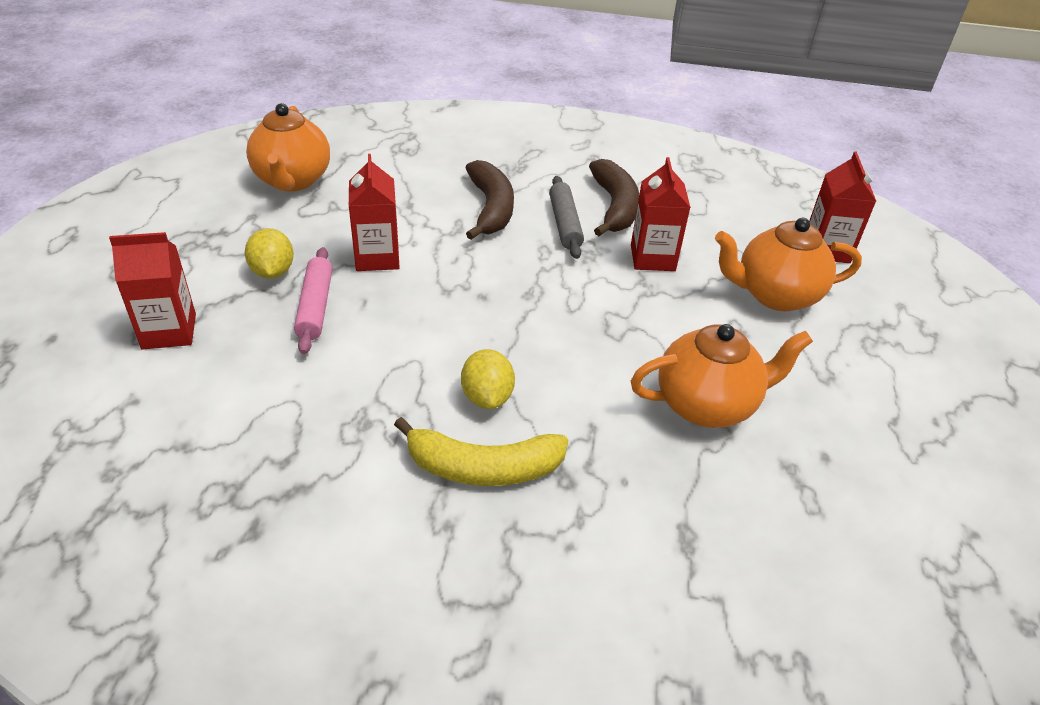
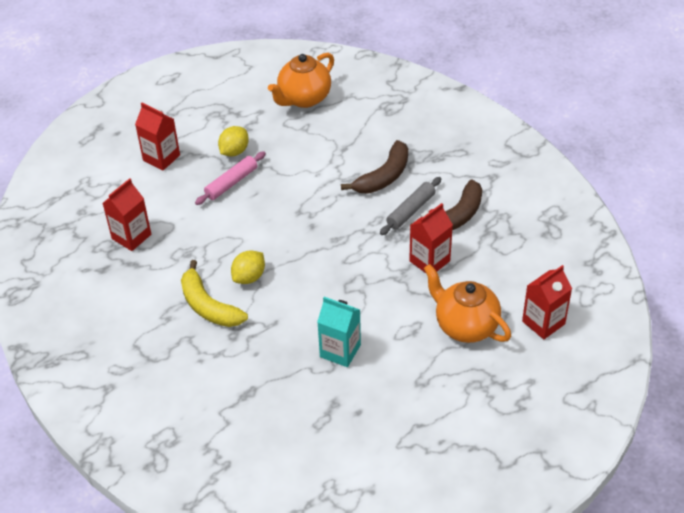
camera: 50 degrees right, 5 degrees up
red carton [349,154,400,271] -> red carton moved to [103,178,151,251]
orange teapot [631,324,813,428] -> turquoise carton [317,297,361,367]

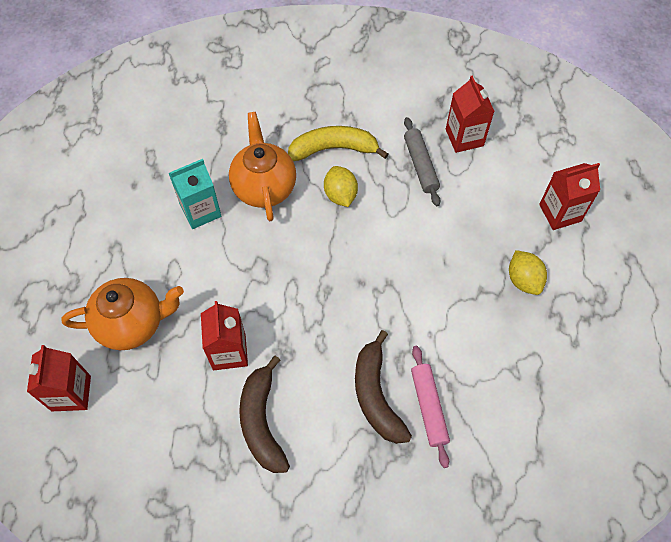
camera: 125 degrees right, 15 degrees up
pink rolling pin [195,151,266,205] -> pink rolling pin moved to [411,346,450,468]
orange teapot [268,53,334,108] -> orange teapot moved to [229,112,296,221]
grey rolling pin [380,177,441,235] -> grey rolling pin moved to [404,117,440,206]

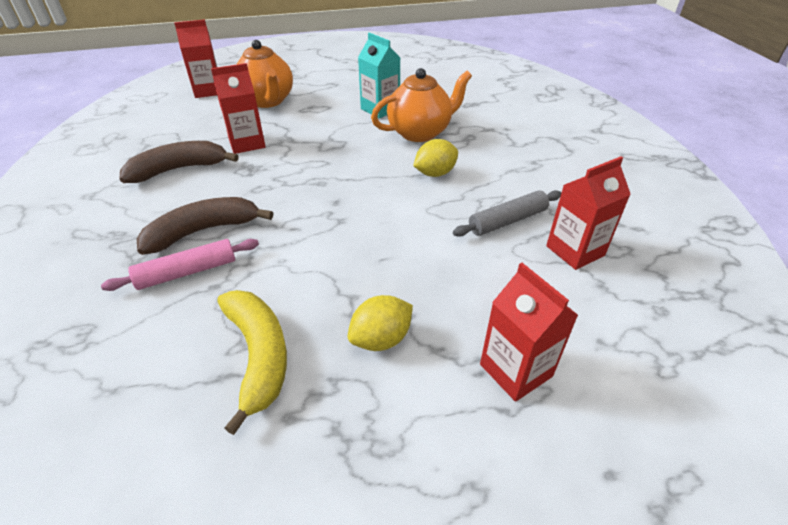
camera: 75 degrees right, 20 degrees down
yellow banana [288,126,389,161] -> yellow banana moved to [217,290,287,435]

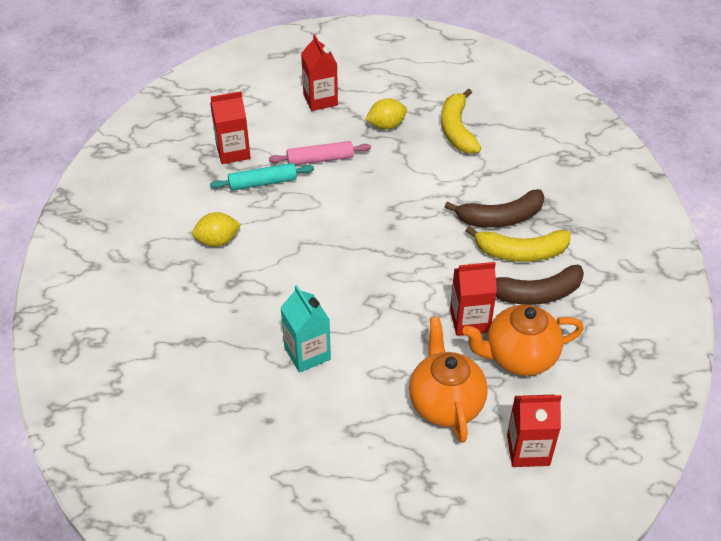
camera: 165 degrees left, 5 degrees up
pink rolling pin [101,239,259,291] -> pink rolling pin moved to [269,141,371,165]
orange teapot [371,68,472,142] -> orange teapot moved to [462,305,584,376]
yellow lemon [413,139,458,177] -> yellow lemon moved to [192,212,241,247]
grey rolling pin [453,190,561,237] -> turquoise rolling pin [210,163,314,191]
none -> yellow banana [465,226,571,262]

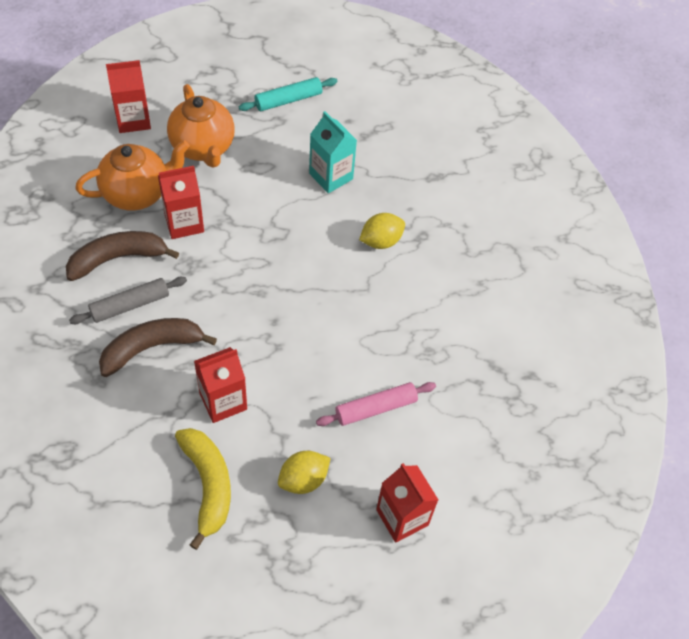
camera: 165 degrees right, 10 degrees up
yellow lemon [192,212,241,247] -> yellow lemon moved to [359,213,405,249]
red carton [210,91,251,164] -> red carton moved to [194,347,247,423]
turquoise rolling pin [210,163,314,191] -> turquoise rolling pin moved to [239,77,338,111]
yellow banana [465,226,571,262] -> grey rolling pin [69,277,187,324]

